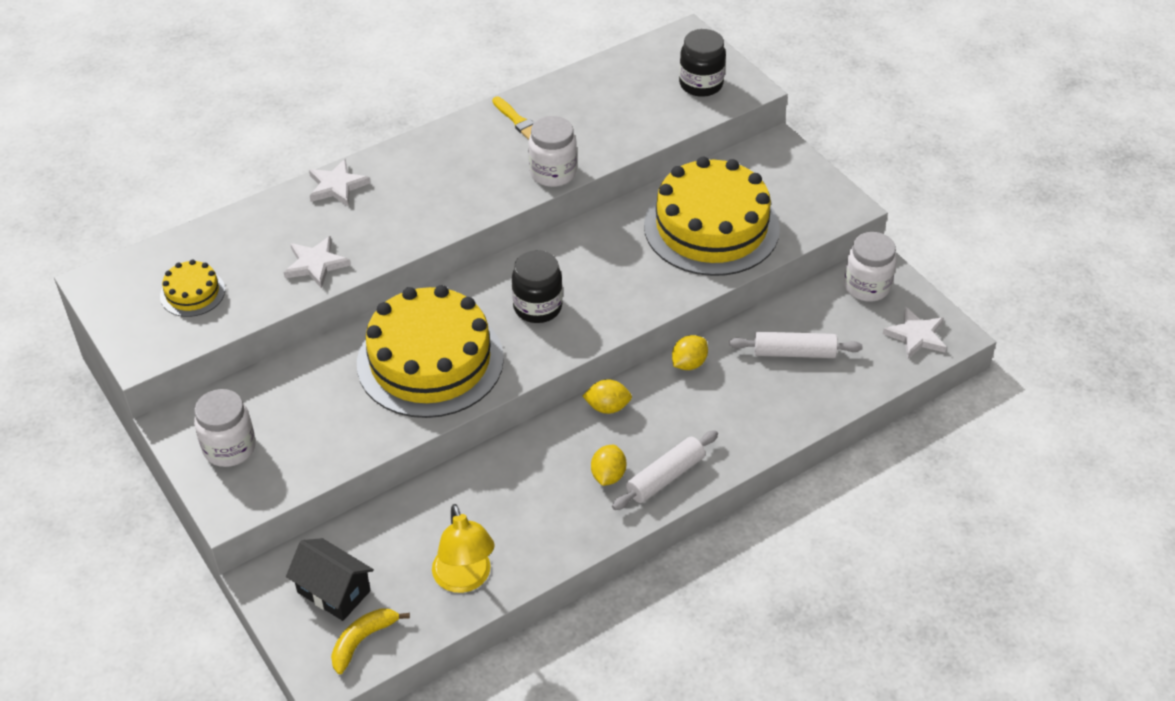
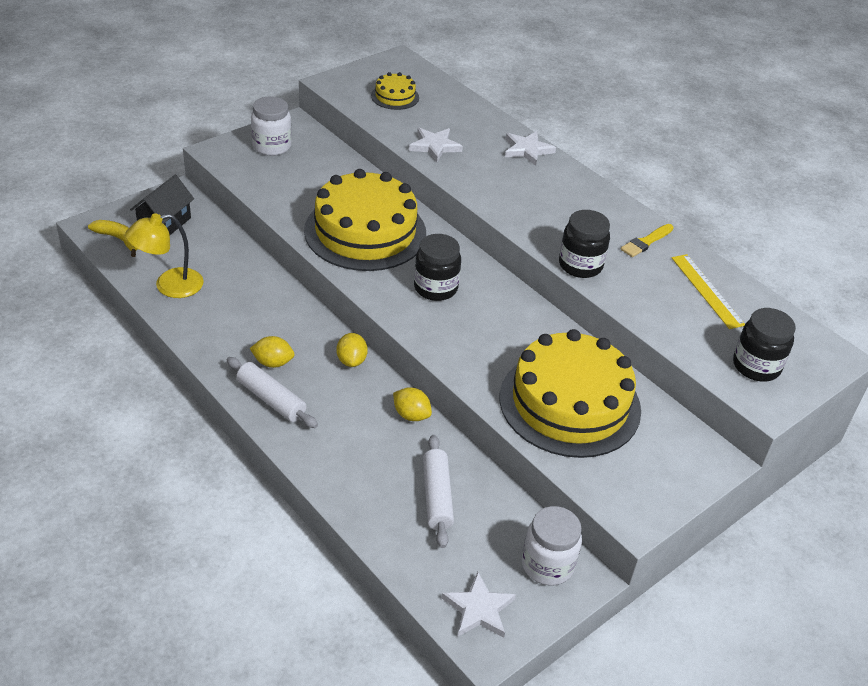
camera: 80 degrees right, 5 degrees down
white jar [529,116,577,187] -> black jar [559,210,610,278]
none -> yellow ruler [672,254,745,329]

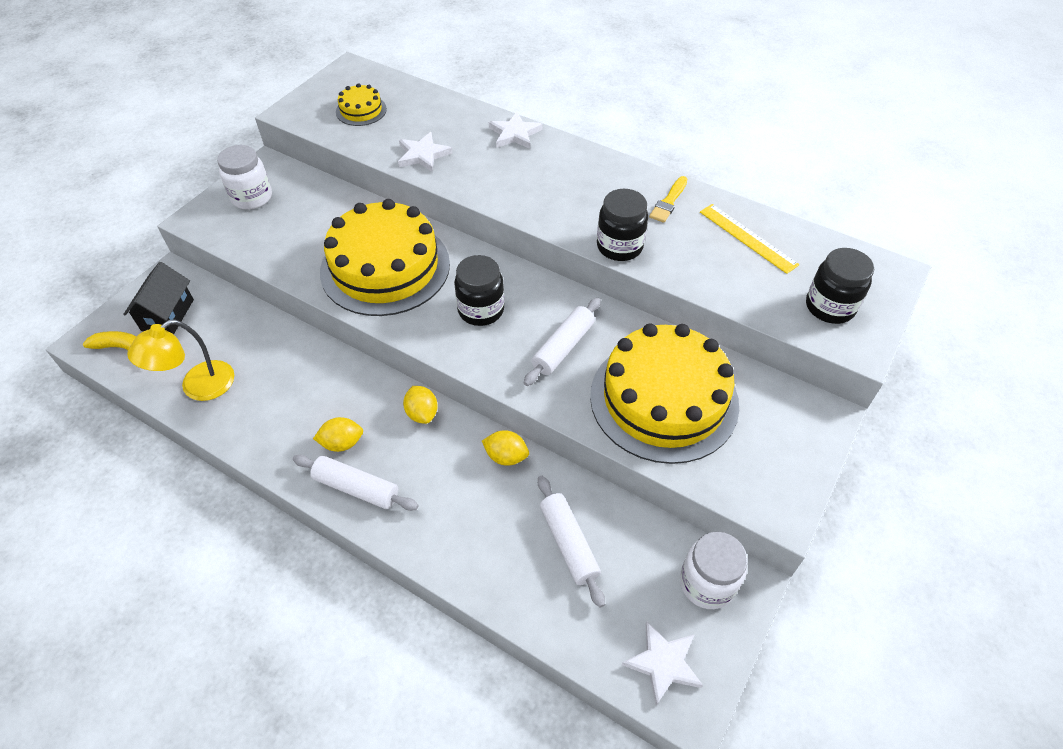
camera: 15 degrees left, 10 degrees up
none -> white rolling pin [524,298,601,386]

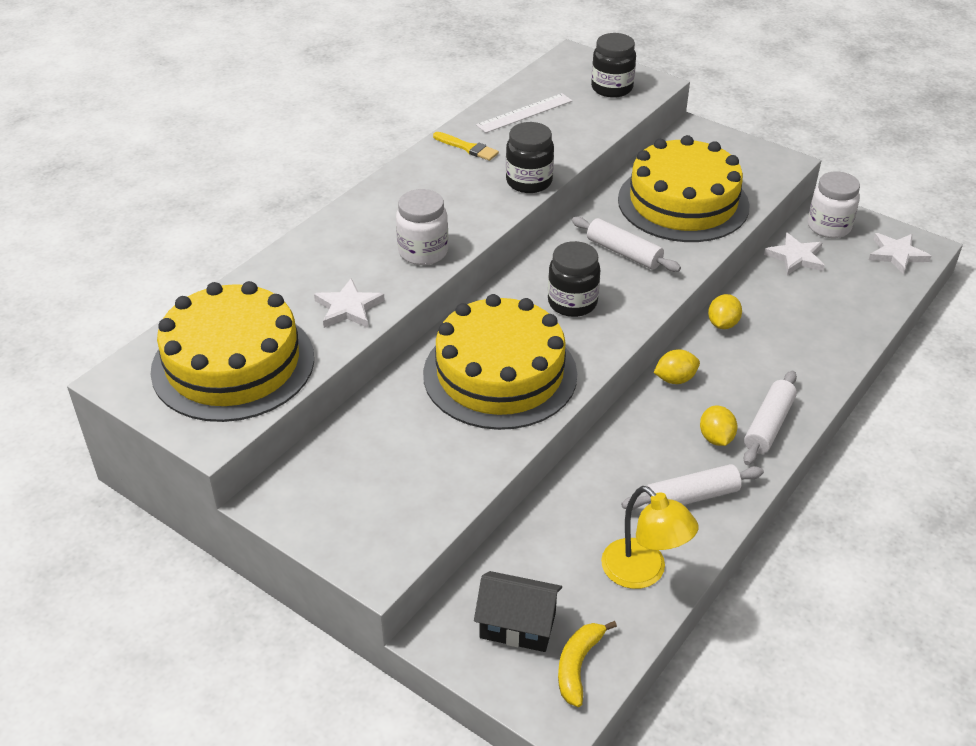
camera: 85 degrees left, 10 degrees down
white jar [217,145,272,210] -> white jar moved to [396,189,448,265]
yellow cake [336,83,387,126] -> yellow cake [151,281,314,422], size x2.27
white star [489,112,543,149] -> white star moved to [764,233,825,275]
white rolling pin [538,476,605,608] -> white rolling pin moved to [621,464,764,510]
yellow ruler [700,204,799,274] -> white ruler [476,93,572,133]

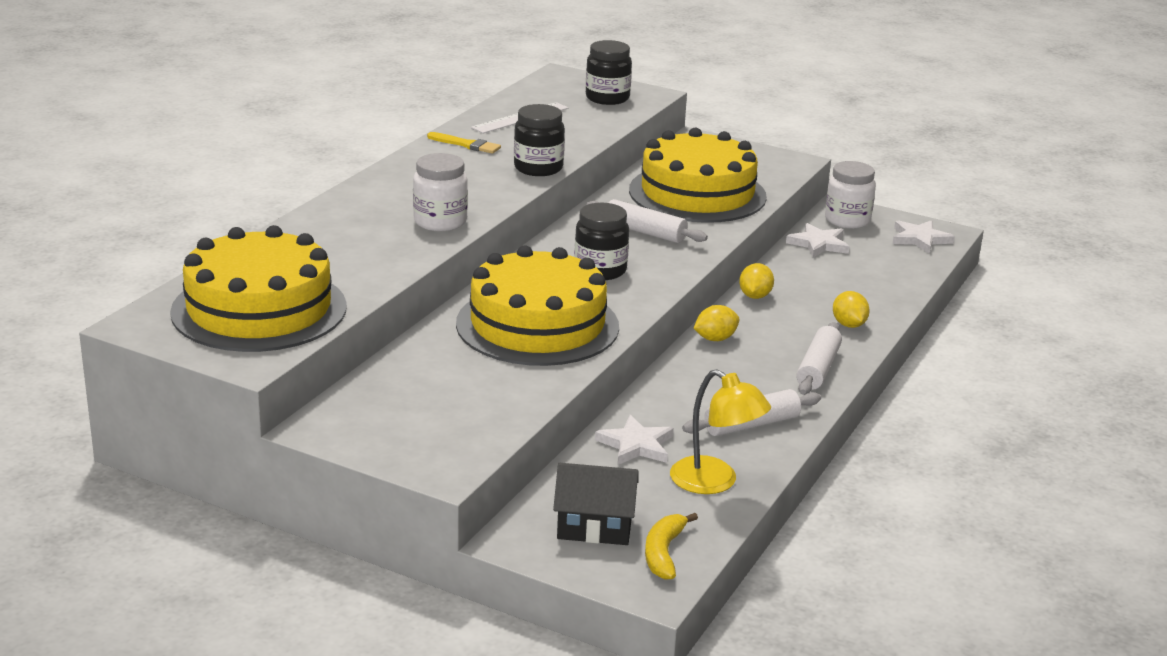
camera: 10 degrees left, 15 degrees down
white star [314,278,385,328] -> white star moved to [595,415,674,465]
yellow lemon [700,406,737,446] -> yellow lemon moved to [833,291,870,328]

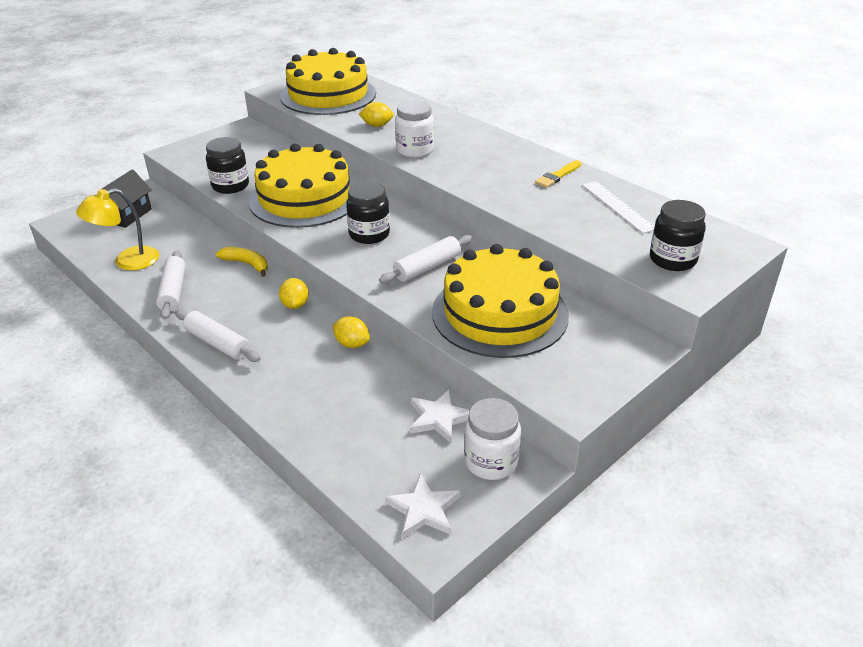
camera: 110 degrees right, 10 degrees up
black jar [514,104,565,176] -> black jar moved to [206,137,249,194]
white star [595,415,674,465] -> none
yellow banana [645,513,698,580] -> yellow banana moved to [216,247,268,277]
yellow lemon [833,291,870,328] -> yellow lemon moved to [359,102,394,127]

